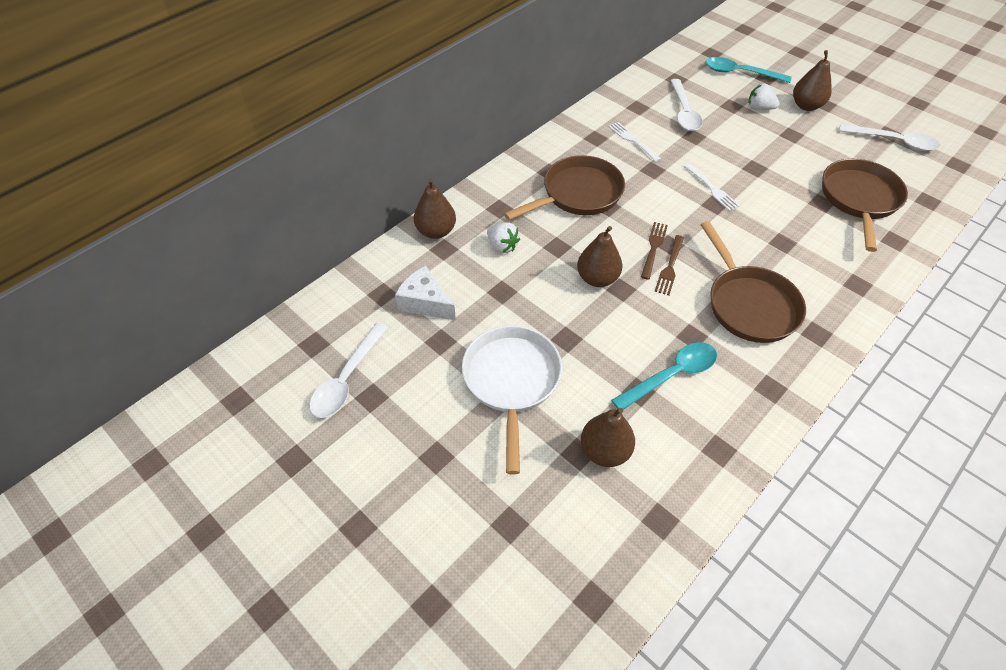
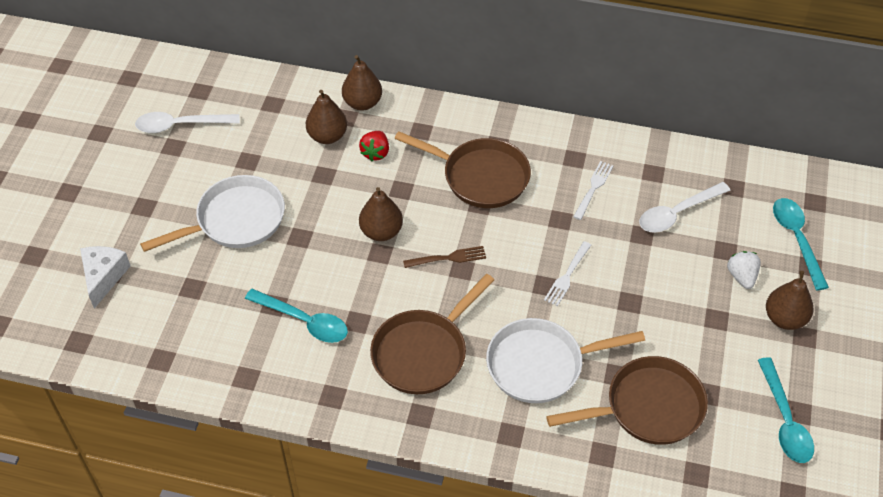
camera: 60 degrees right, 0 degrees up
white cheese [395,266,456,321] -> white cheese moved to [80,246,130,309]
white strawberry [487,222,520,253] -> red strawberry [359,131,389,161]
brown pear [581,408,635,467] -> brown pear moved to [306,90,347,144]
brown fork [655,235,684,295] -> none
white spoon [839,124,940,151] -> turquoise spoon [758,357,814,463]
none -> white pan [486,318,645,403]

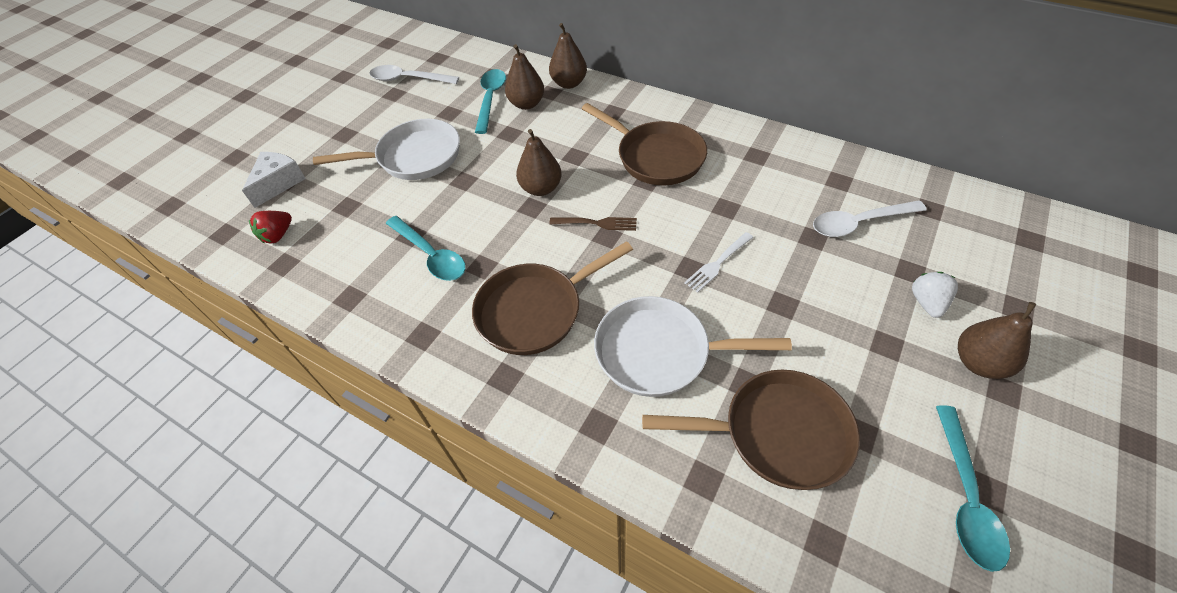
camera: 20 degrees right, 0 degrees up
red strawberry [359,131,389,161] -> red strawberry moved to [249,211,292,244]
white fork [573,161,613,220] -> none
turquoise spoon [773,198,829,291] -> turquoise spoon moved to [475,69,506,134]

